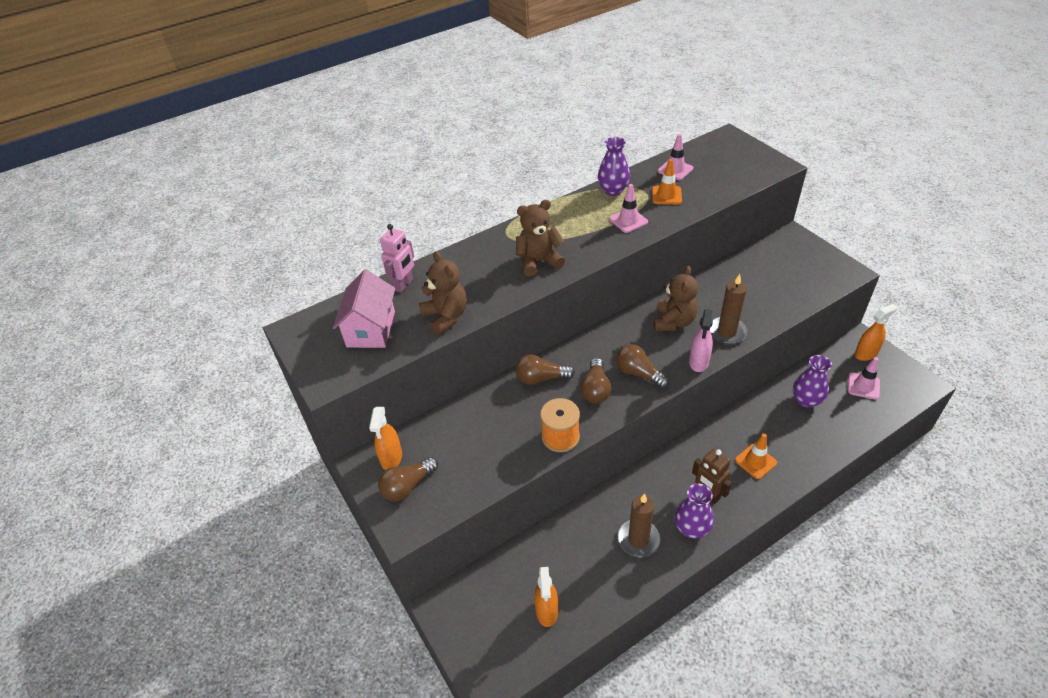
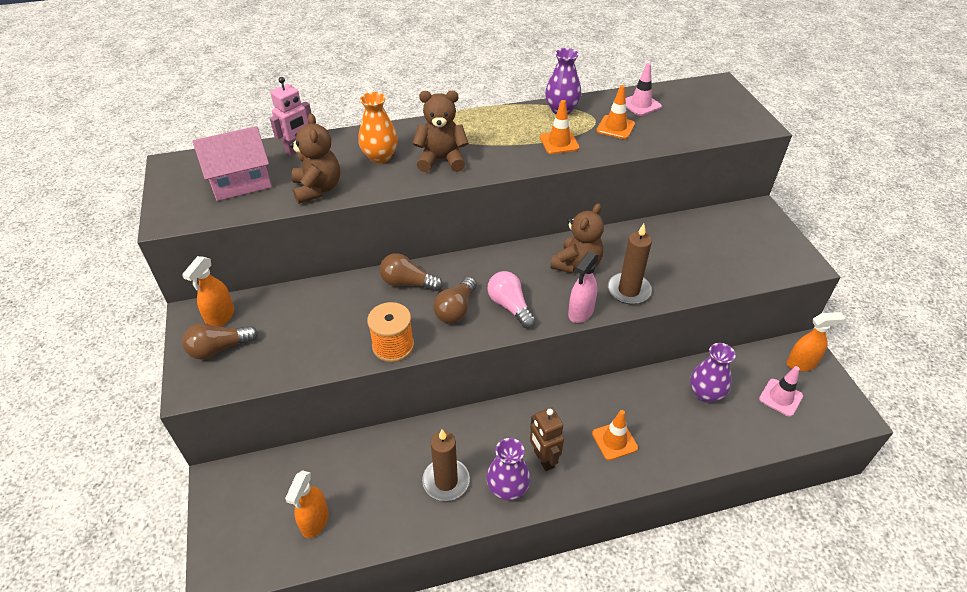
camera: 15 degrees right, 0 degrees up
pink house [333,269,395,348] -> pink house turned 45 degrees clockwise [193,126,272,201]
pink traffic cone [609,184,648,233] -> orange traffic cone [540,100,579,154]
brown light bulb [616,344,670,389] -> pink light bulb [488,271,536,328]
none -> orange vase [358,92,398,163]

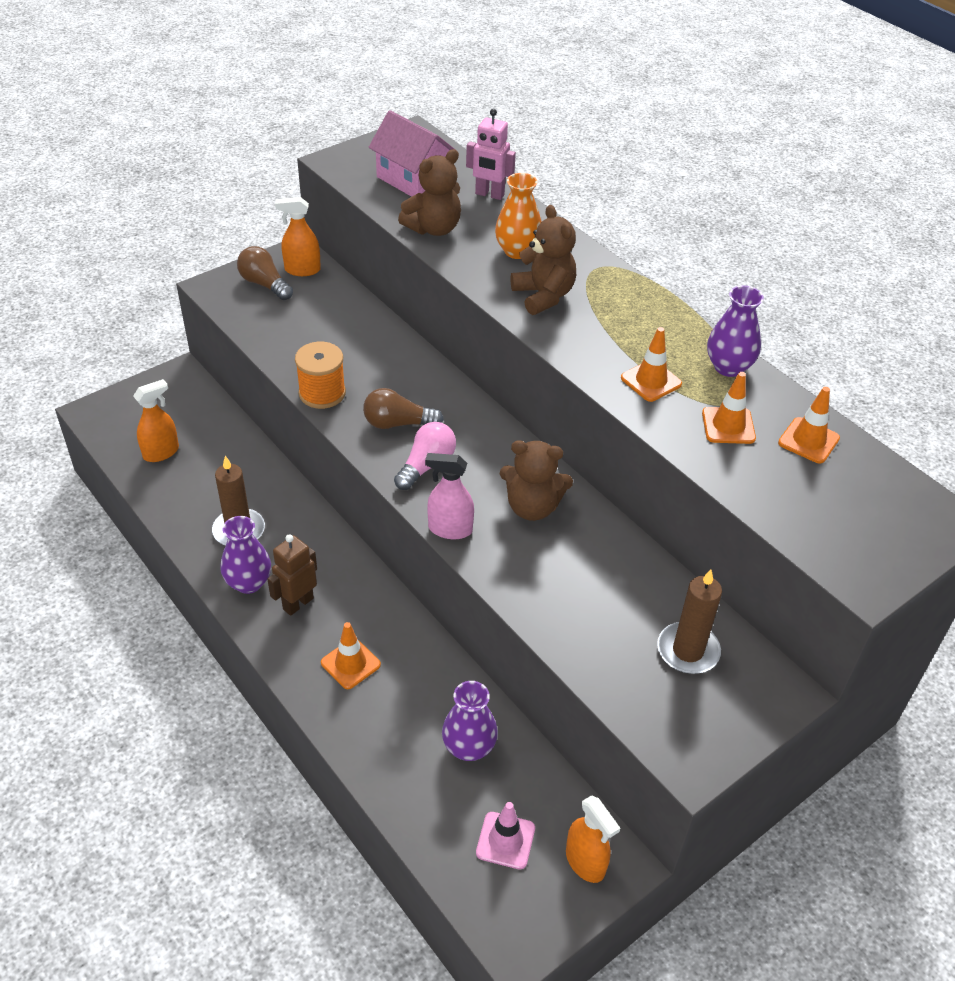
camera: 65 degrees right, 0 degrees up
orange spray bottle [285,470,329,538] -> orange spray bottle turned 150 degrees clockwise [133,379,179,462]
brown light bulb [380,253,443,291] -> none
brown candle [608,224,652,304] -> brown candle moved to [657,569,722,674]
pink traffic cone [625,63,662,116] -> orange traffic cone [778,387,840,463]

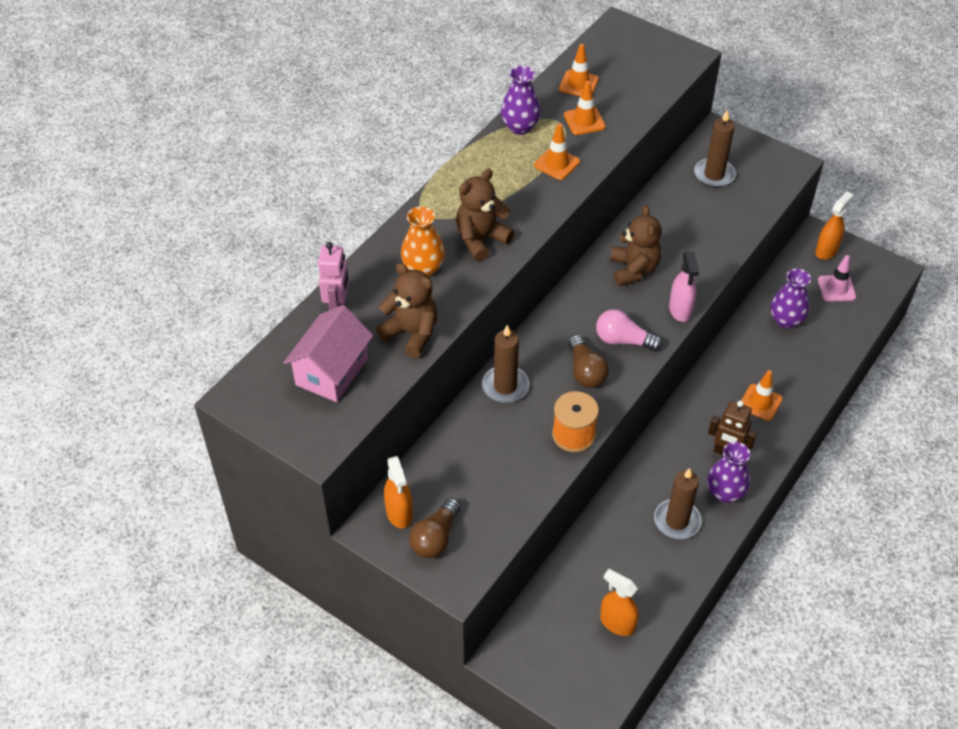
camera: 105 degrees left, 5 degrees up
none -> brown candle [482,325,529,403]

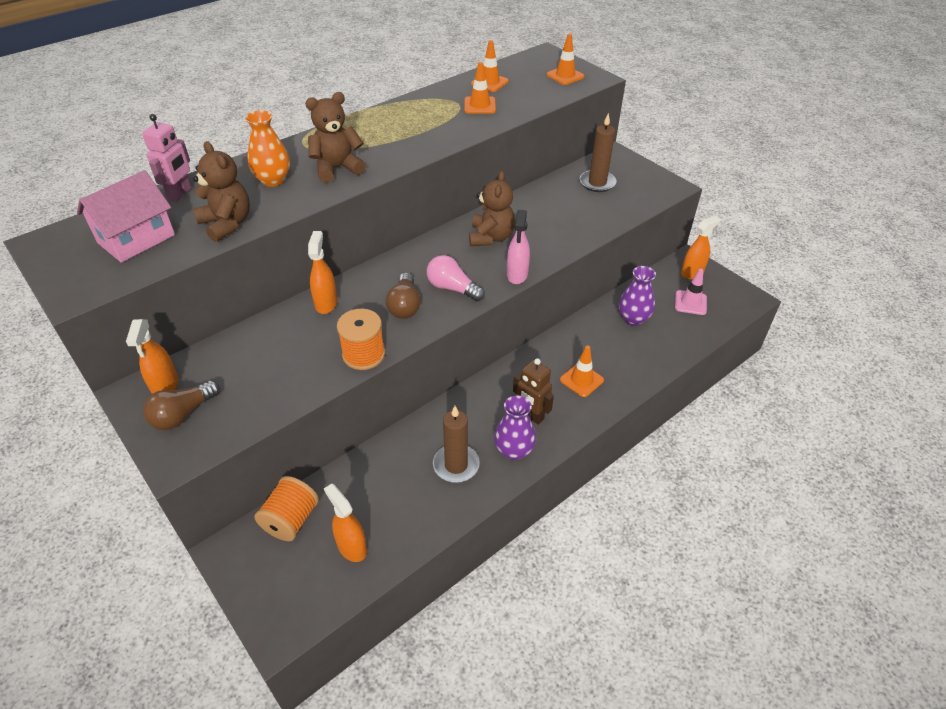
camera: 15 degrees right, 5 degrees down
brown candle [482,325,529,403] -> orange spray bottle [308,231,338,314]
purple vase [501,66,541,135] -> none
orange traffic cone [534,123,580,180] -> orange traffic cone moved to [546,34,585,85]
none -> orange spool [254,476,319,541]

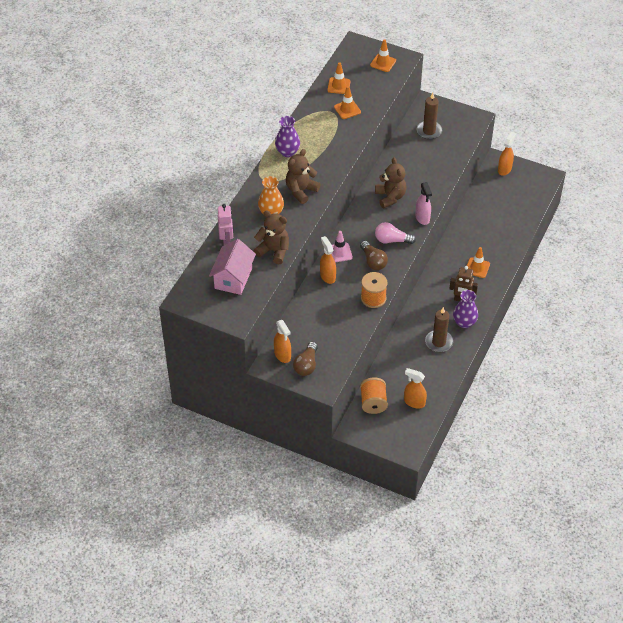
camera: 25 degrees left, 5 degrees up
purple vase [619,266,656,326] -> purple vase moved to [275,116,300,157]
pink traffic cone [675,269,707,315] -> pink traffic cone moved to [331,231,353,263]

